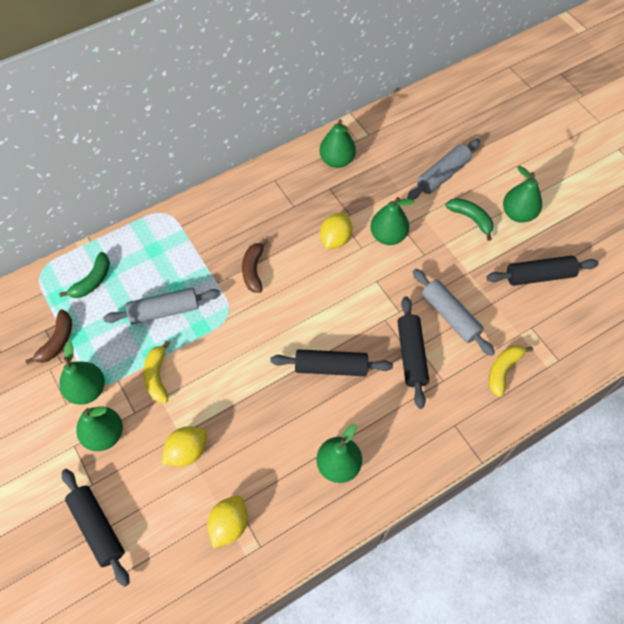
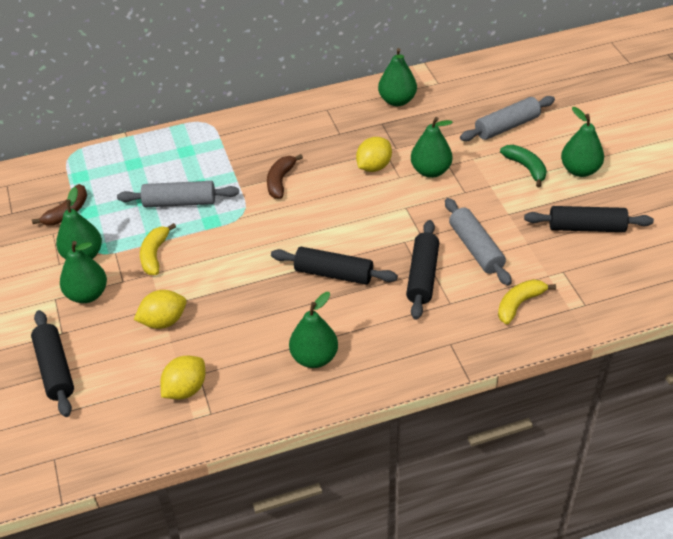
camera: 15 degrees right, 15 degrees down
green banana [59,252,110,298] -> none

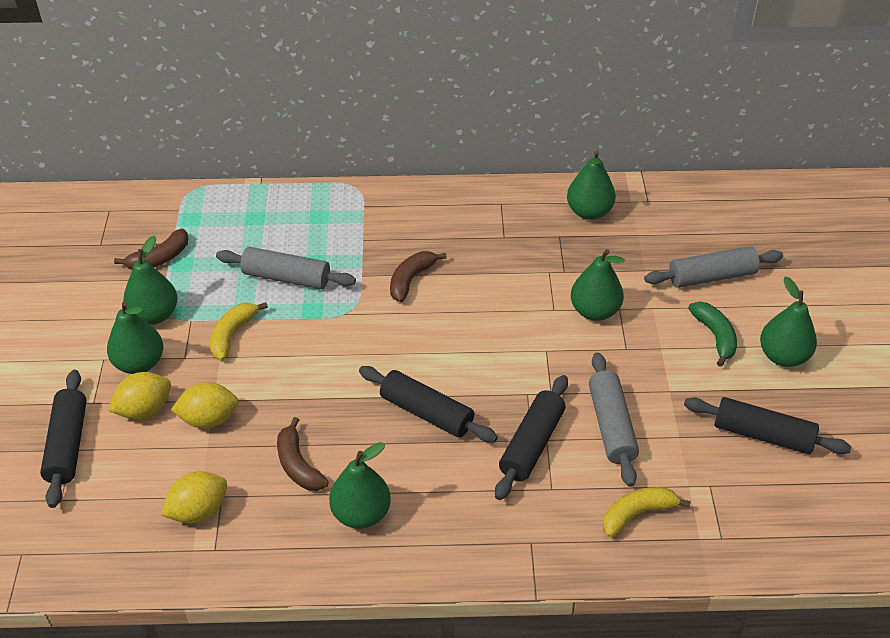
camera: 15 degrees right, 0 degrees up
yellow lemon [356,137,392,172] -> yellow lemon moved to [108,372,171,419]
none -> brown banana [277,417,329,491]

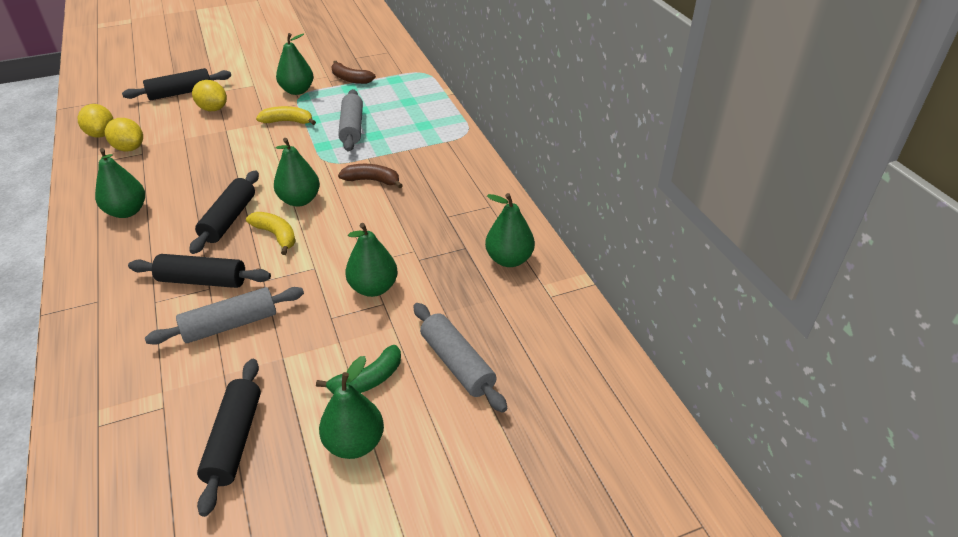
camera: 70 degrees right, 5 degrees down
green pear [107,301,163,374] -> green pear moved to [274,138,320,207]
yellow lemon [171,382,239,429] -> yellow lemon moved to [78,104,114,138]
brown banana [277,417,329,491] -> none
yellow banana [603,487,691,538] -> yellow banana moved to [246,212,296,255]

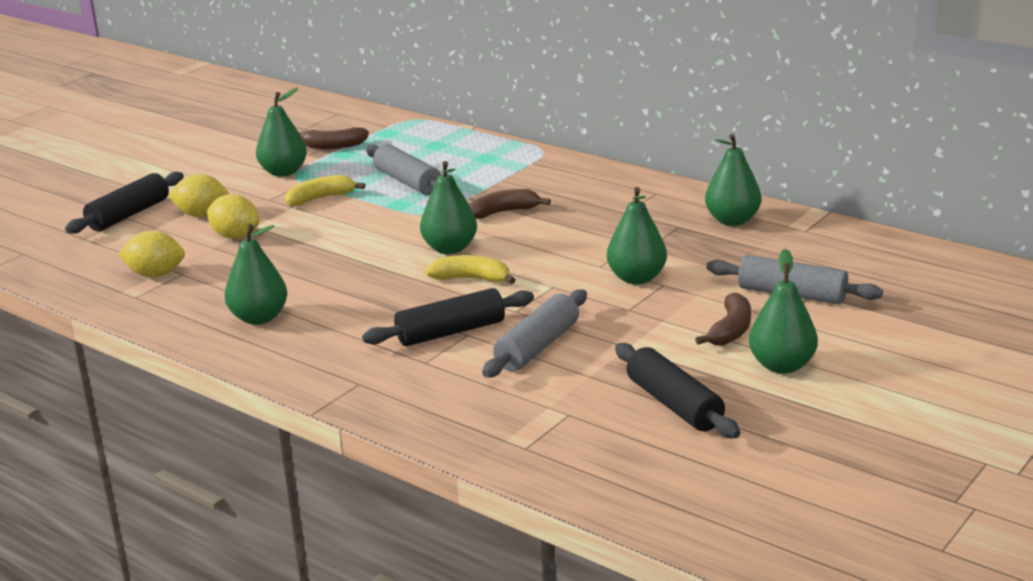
camera: 30 degrees left, 15 degrees down
yellow lemon [78,104,114,138] -> yellow lemon moved to [207,194,260,239]
black rolling pin [189,170,259,254] -> none
green banana [316,345,401,394] -> brown banana [695,292,751,346]

